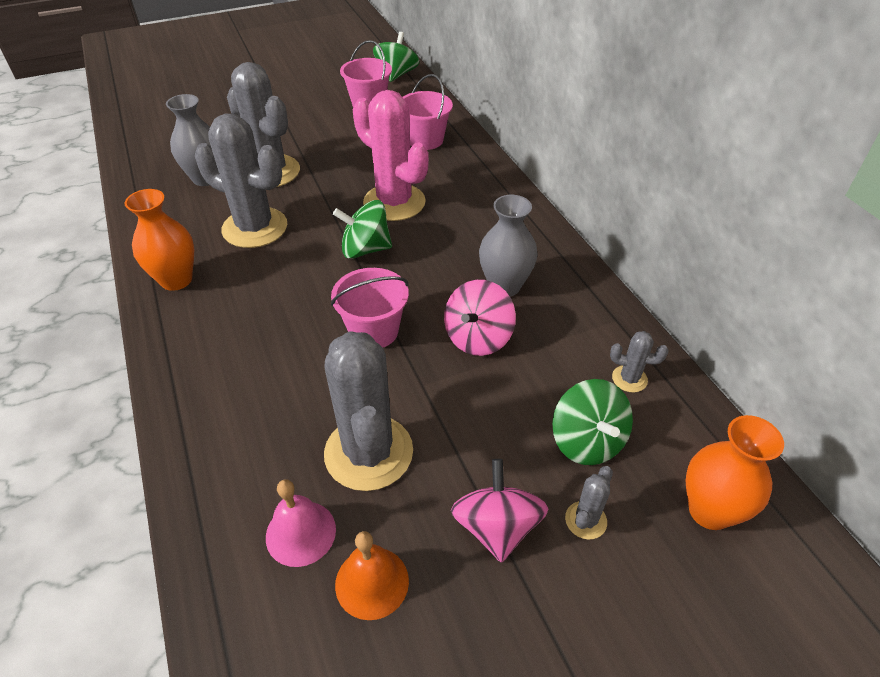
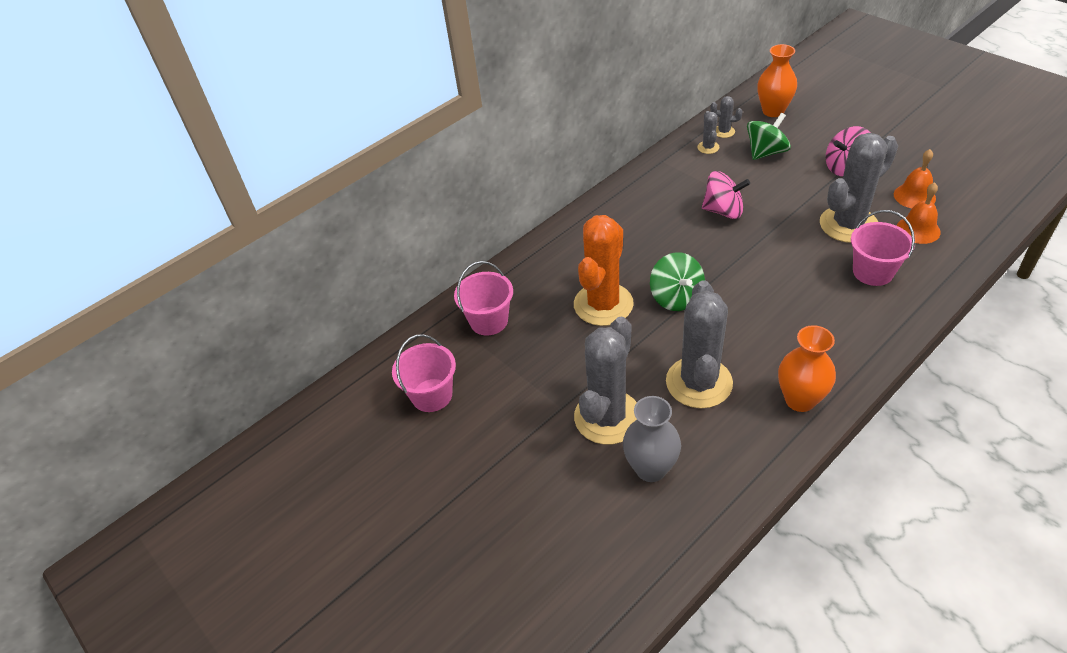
camera: 105 degrees left, 0 degrees up
pink bell [266,479,336,567] -> orange bell [897,182,941,244]
pink bucket [331,268,409,347] -> pink bucket moved to [851,210,915,286]
pink cactus [352,90,429,221] -> orange cactus [574,215,634,326]
green spinning top [373,32,419,82] -> none
grey vase [479,195,538,297] -> none
grey cactus [565,466,613,540] -> grey cactus moved to [710,96,743,138]

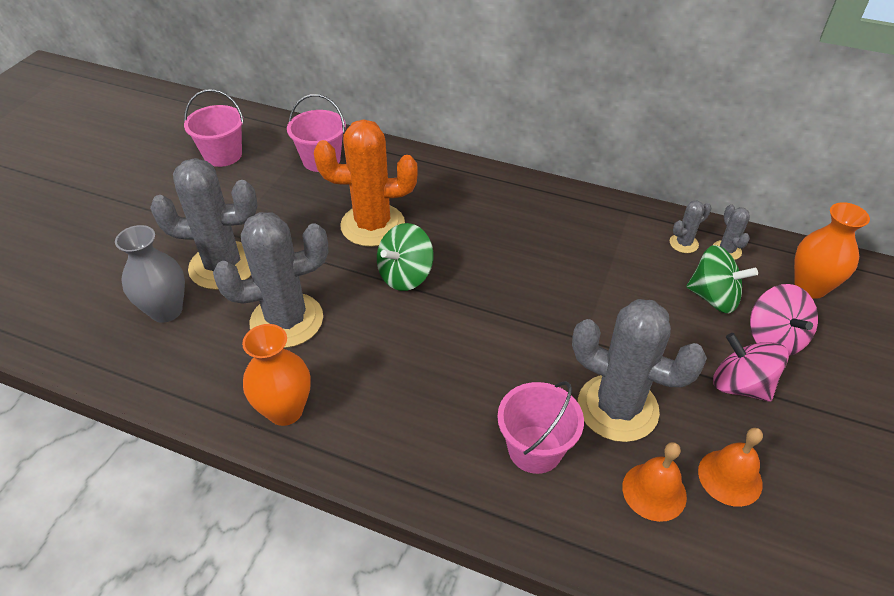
camera: 60 degrees right, 0 degrees up
pink spinning top [702,171,750,219] -> pink spinning top moved to [750,284,818,356]

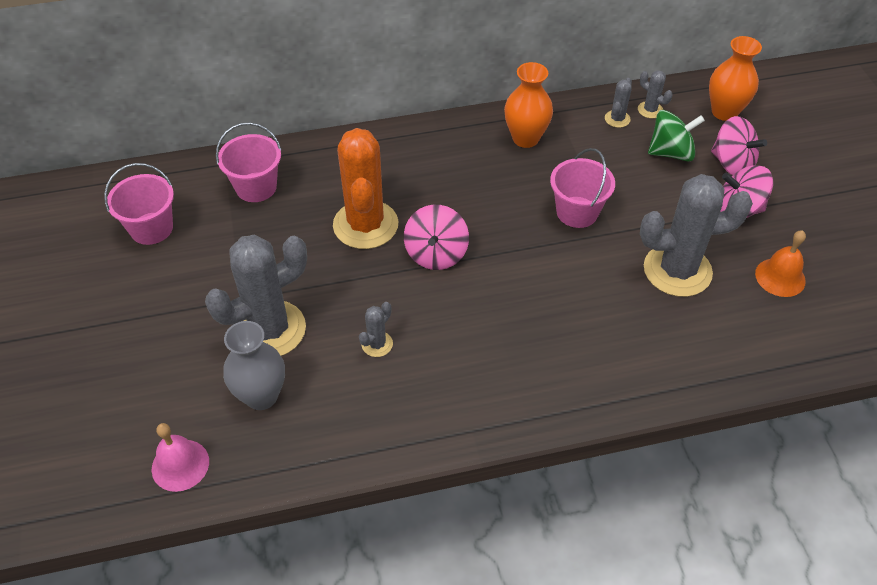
camera: 35 degrees left, 5 degrees up
grey cactus [213,212,328,348] -> grey cactus [359,302,393,357], size x0.43
orange vase [242,324,311,426] -> orange vase moved to [504,62,553,148]
orange cactus [314,119,418,247] -> orange cactus turned 60 degrees counterclockwise [333,128,398,249]
green spinning top [377,223,433,291] -> pink spinning top [404,205,469,270]
pink bucket [497,381,584,474] -> pink bucket moved to [550,148,615,228]
orange bell [622,442,687,522] -> none
none -> pink bell [152,423,209,492]

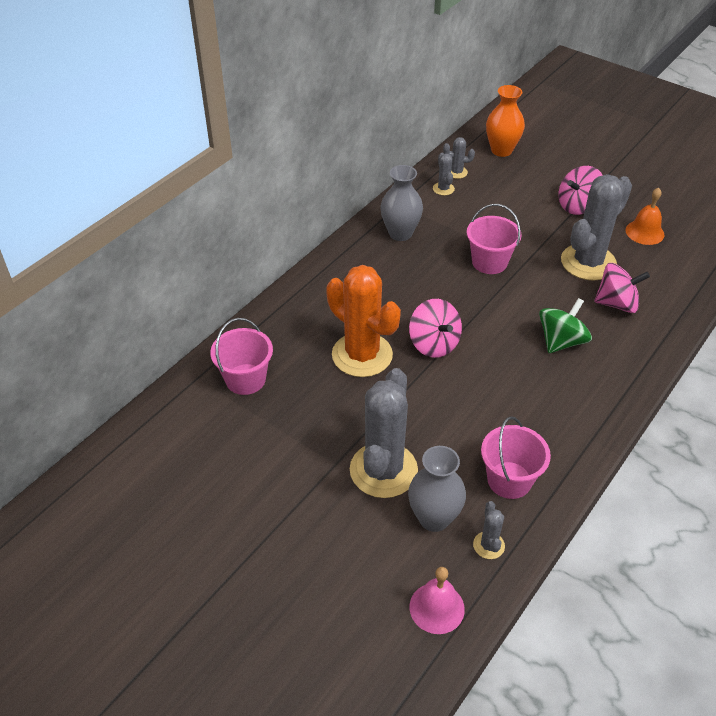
camera: 40 degrees left, 5 degrees down
pink bucket [104,163,174,245] -> pink bucket moved to [481,416,551,499]
grey cactus [359,302,393,357] -> grey cactus moved to [473,501,505,559]
orange vase [504,62,553,148] -> grey vase [380,165,423,241]
green spinning top [648,110,705,161] -> green spinning top moved to [539,298,592,353]
pink spinning top [711,116,767,175] -> pink spinning top moved to [594,263,650,313]

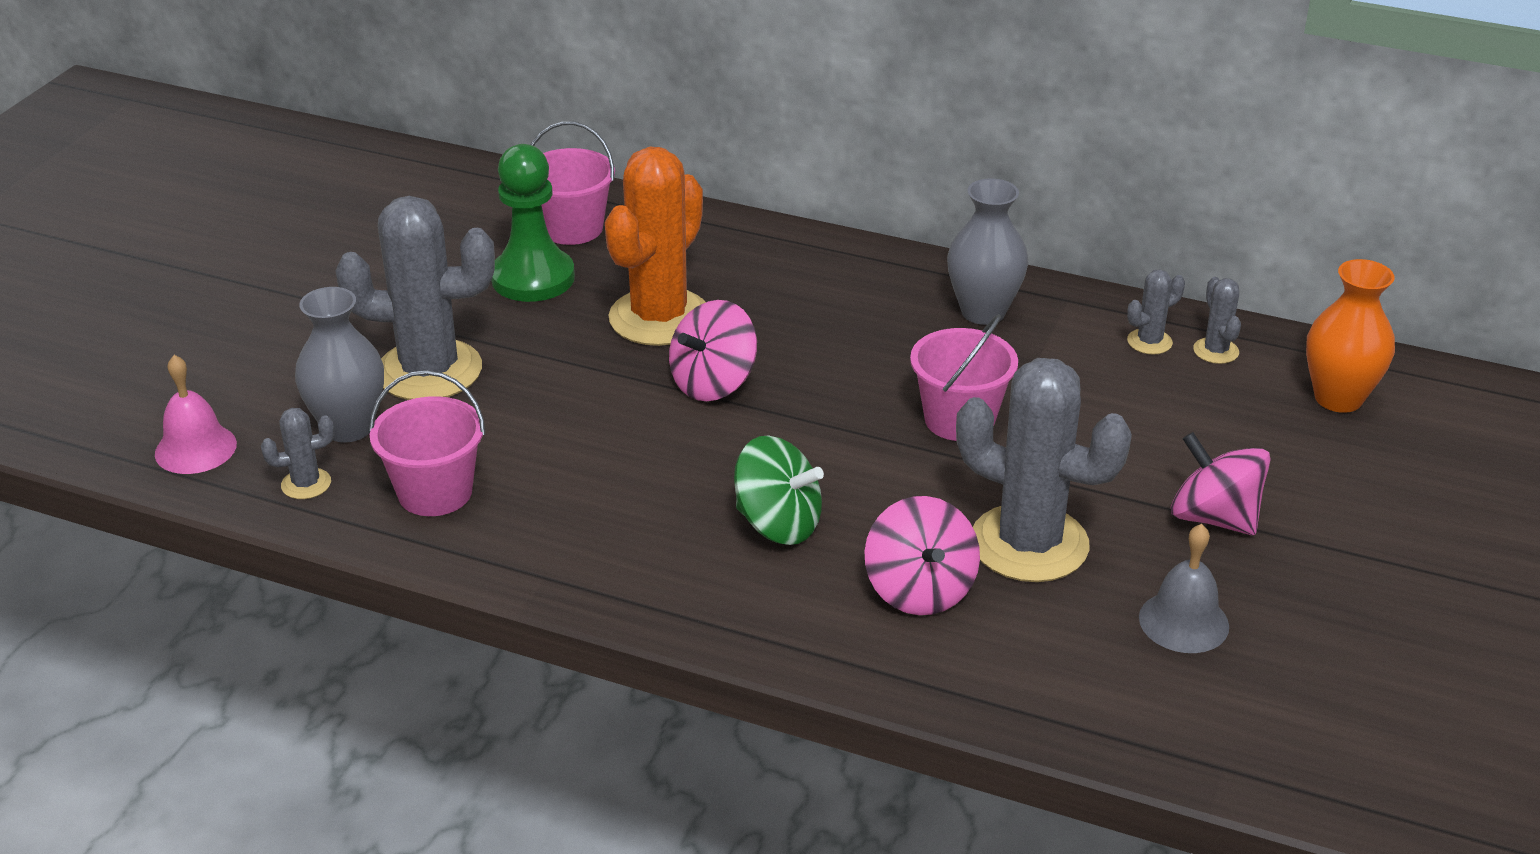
camera: 75 degrees right, 10 degrees down
orange bell [625,188,664,245] -> grey bell [1139,524,1229,653]
none -> green pawn [491,144,575,302]

